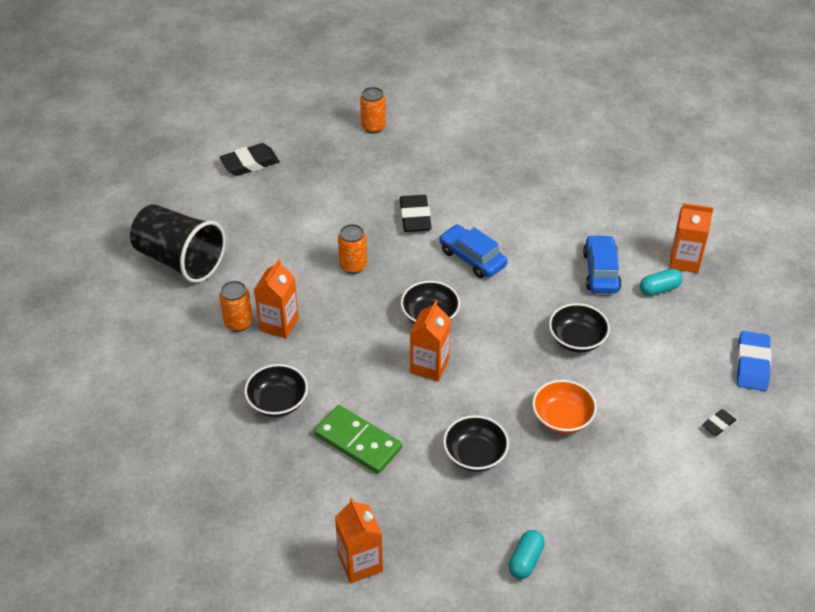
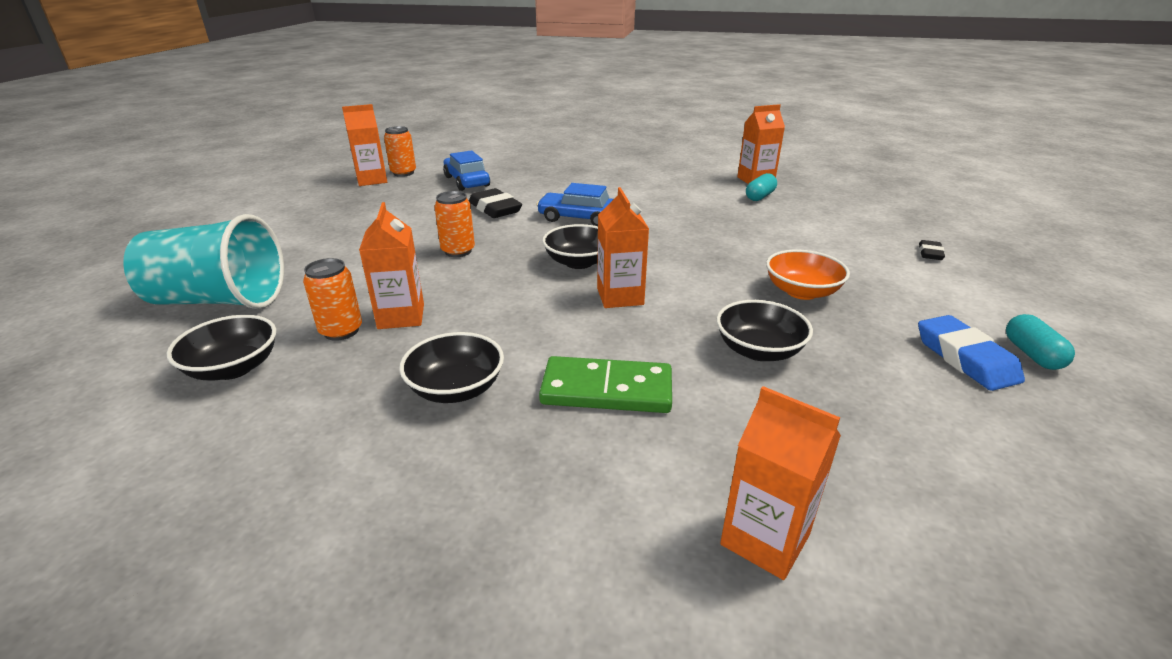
camera: 30 degrees left, 15 degrees down
black cup [130,204,226,283] -> turquoise cup [123,214,284,309]
black eraser [220,143,280,176] -> none
turquoise capsule [509,530,545,579] -> turquoise capsule moved to [1006,314,1075,370]
black bowl [549,303,610,353] -> black bowl moved to [167,315,276,380]
blue car [583,235,622,294] -> blue car moved to [443,150,490,191]
blue eraser [736,331,771,391] -> blue eraser moved to [918,315,1025,391]
none -> orange carton [342,104,387,186]

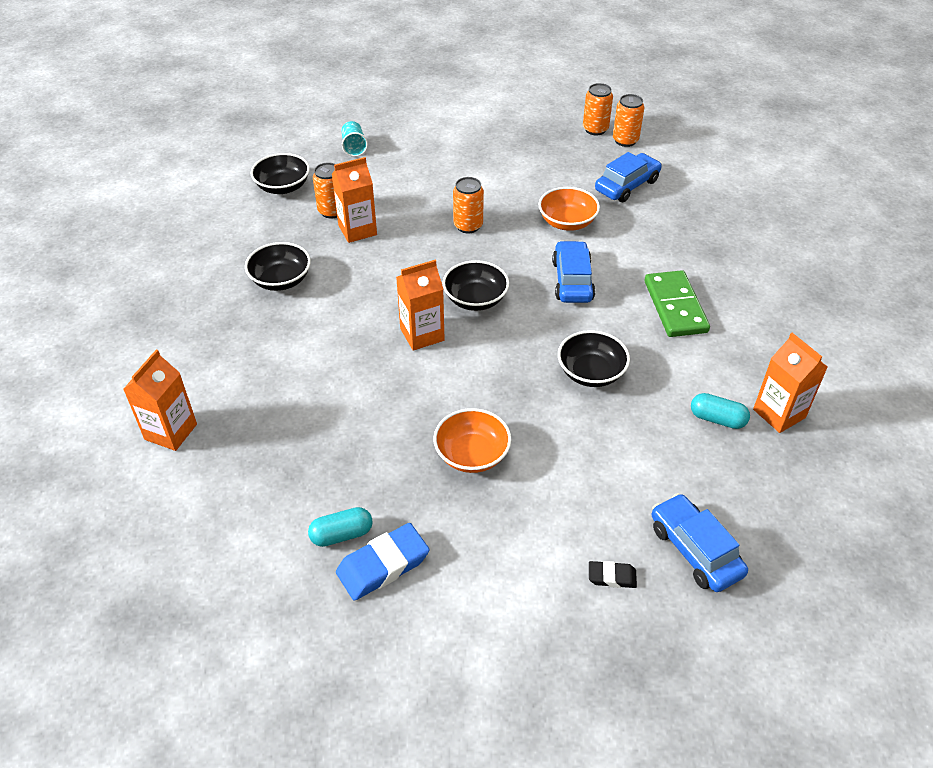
camera: 75 degrees right, 15 degrees up
turquoise cup [123,214,284,309] -> turquoise cup [341,121,368,157], size x0.42
orange carton [342,104,387,186] -> orange can [583,83,613,135]
black eraser [469,188,522,218] -> orange bowl [539,187,600,231]
green domino [539,356,672,413] -> green domino moved to [645,270,710,337]
black bowl [716,300,813,361] -> black bowl moved to [558,330,630,387]
turquoise capsule [1006,314,1075,370] -> turquoise capsule moved to [308,507,373,547]
none -> blue car [652,493,748,592]

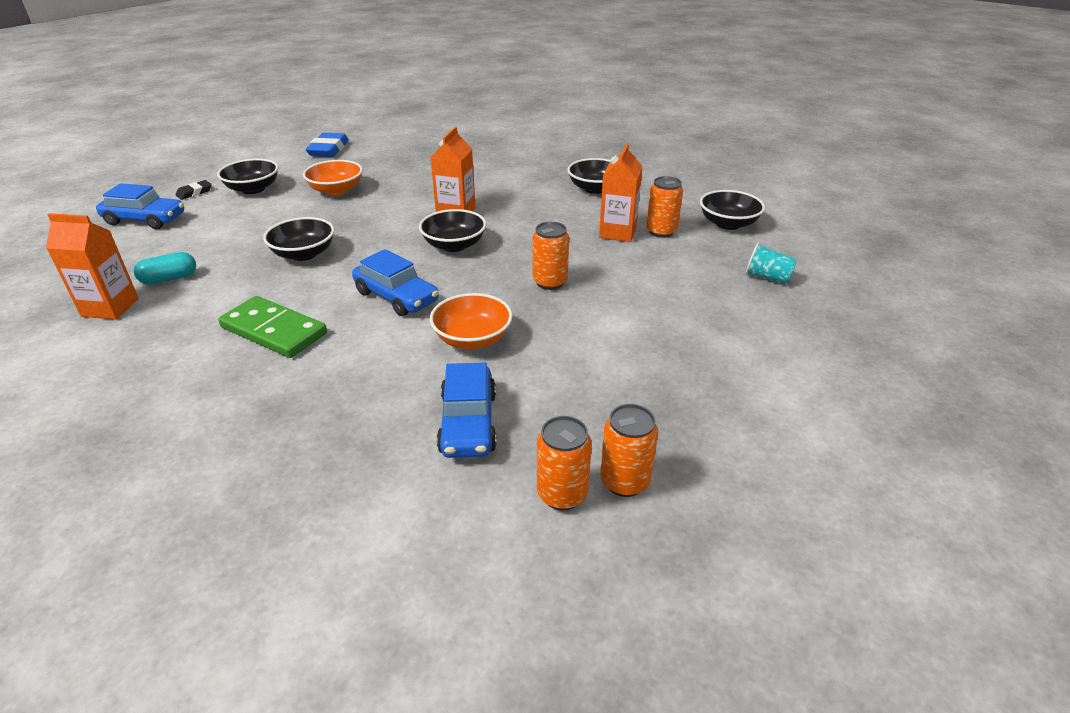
camera: 130 degrees right, 10 degrees down
orange carton [123,349,197,451] -> none
turquoise capsule [308,507,373,547] -> none
none -> black bowl [217,159,279,194]

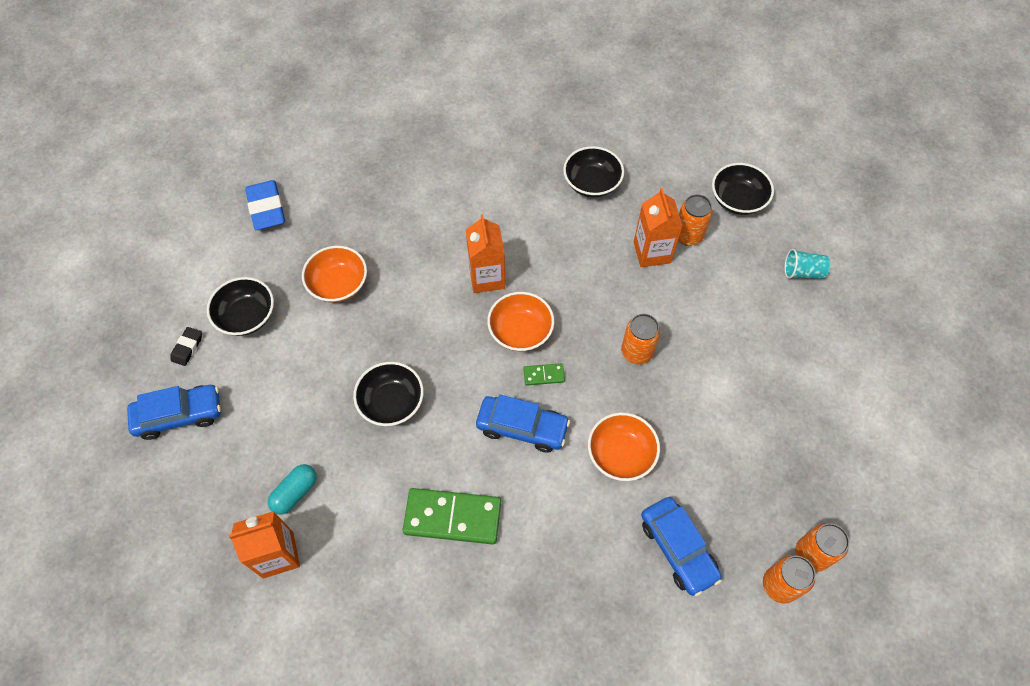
camera: 25 degrees left, 25 degrees up
black bowl [419,209,486,252] -> orange bowl [487,292,554,351]
none -> green domino [523,363,565,386]

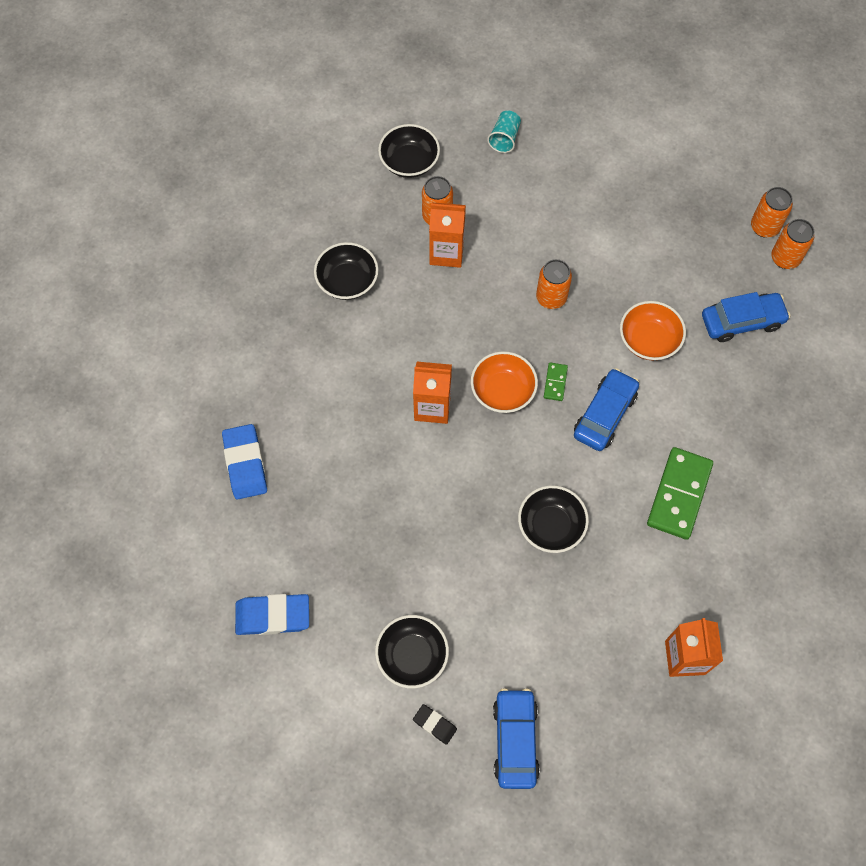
camera: 75 degrees left, 5 degrees up
turquoise capsule [268,464,317,515] -> none
orange bowl [302,246,367,303] -> none
none -> blue eraser [222,424,267,499]

